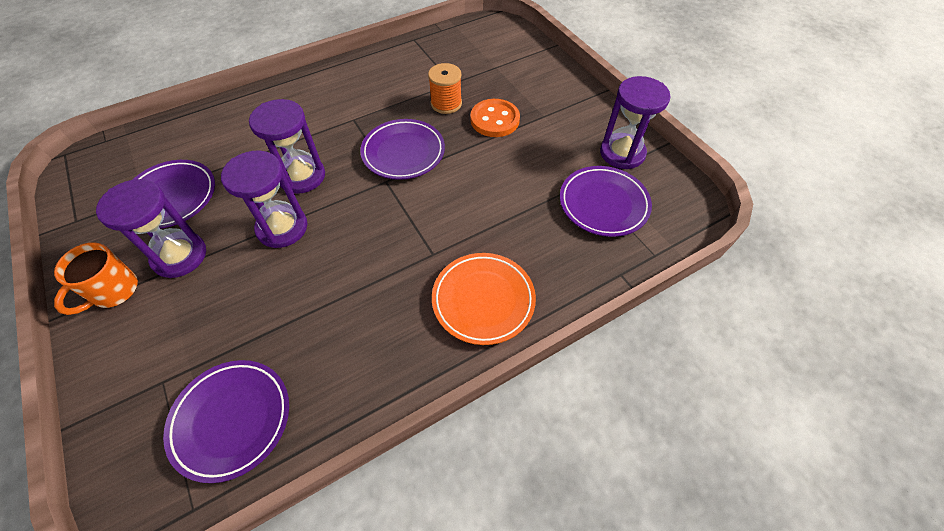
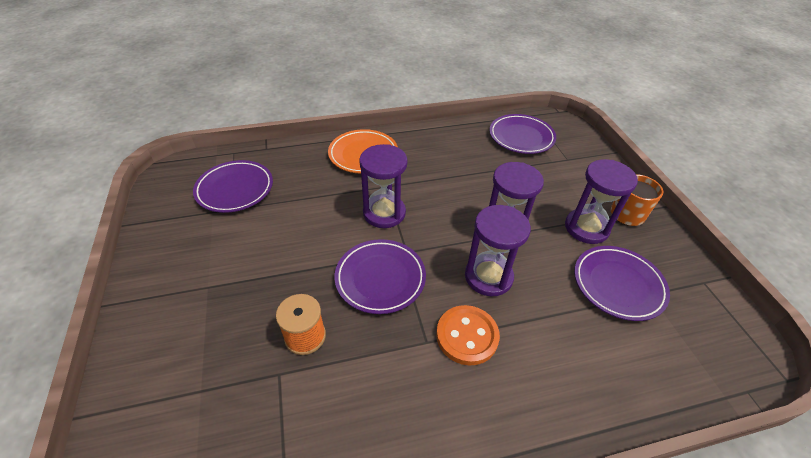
camera: 165 degrees left, 10 degrees down
orange button [470,99,520,137] -> orange button moved to [436,305,500,366]
purple hourglass [600,76,671,169] -> purple hourglass moved to [359,144,407,228]

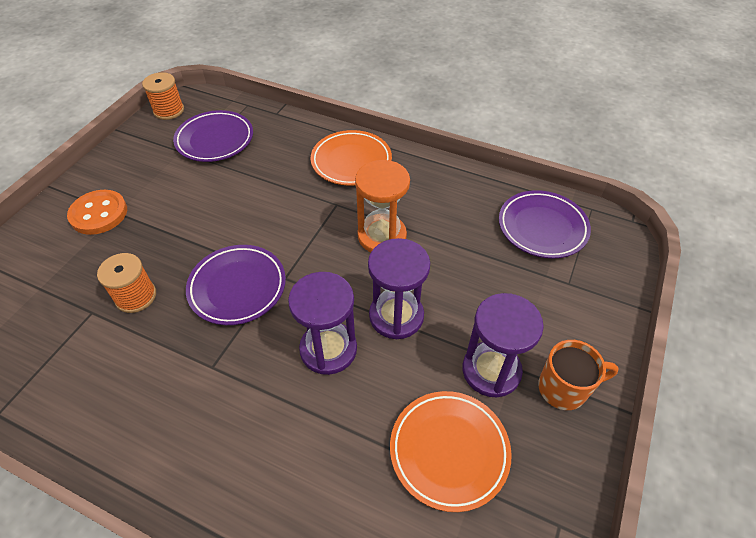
camera: 40 degrees right, 5 degrees up
purple hourglass [359,144,407,228] -> none
orange button [436,305,500,366] -> orange button moved to [67,190,127,235]
purple plate [574,246,670,321] -> orange plate [390,391,512,512]
none -> orange spool [142,72,184,120]
none -> orange hourglass [355,160,410,252]

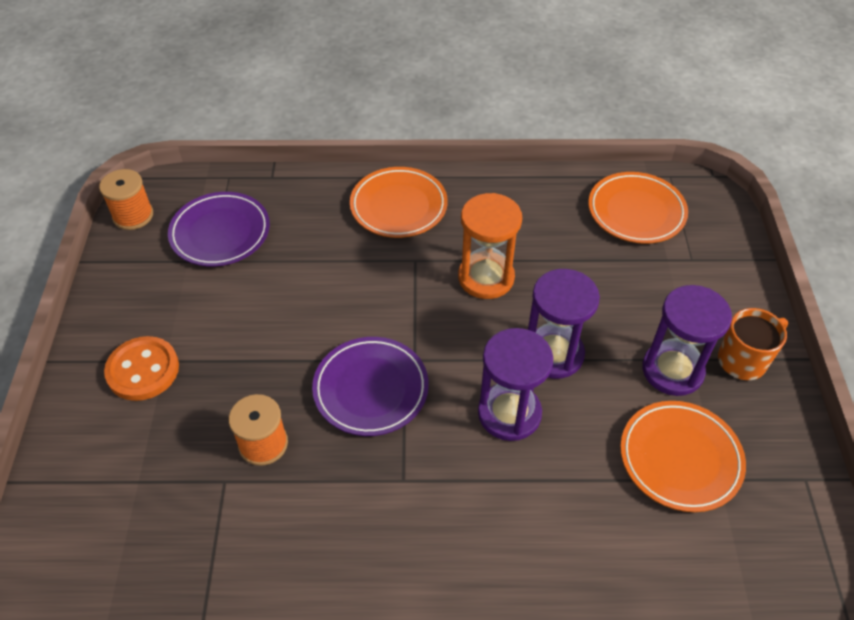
camera: 25 degrees left, 0 degrees up
purple plate [499,190,591,258] -> orange plate [588,172,688,244]

